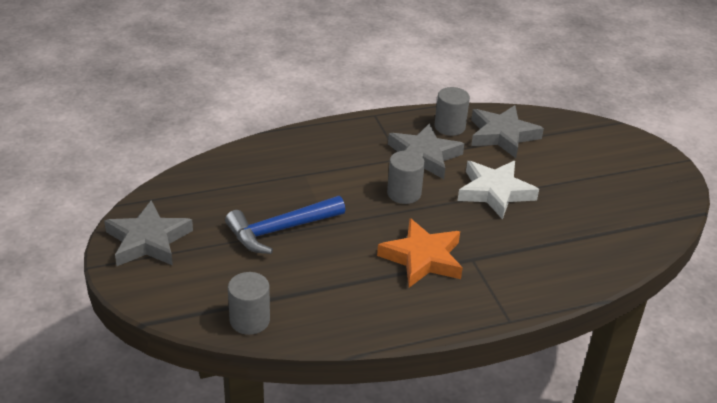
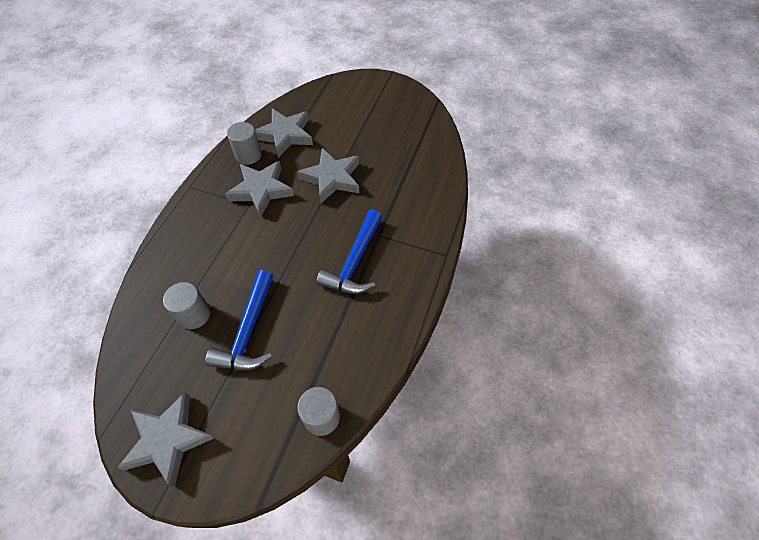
camera: 50 degrees left, 20 degrees up
orange star [377,218,463,288] -> blue hammer [316,209,382,294]
grey cylinder [387,151,425,204] -> grey cylinder moved to [163,282,210,329]
white star [458,161,539,220] -> grey star [297,148,359,203]

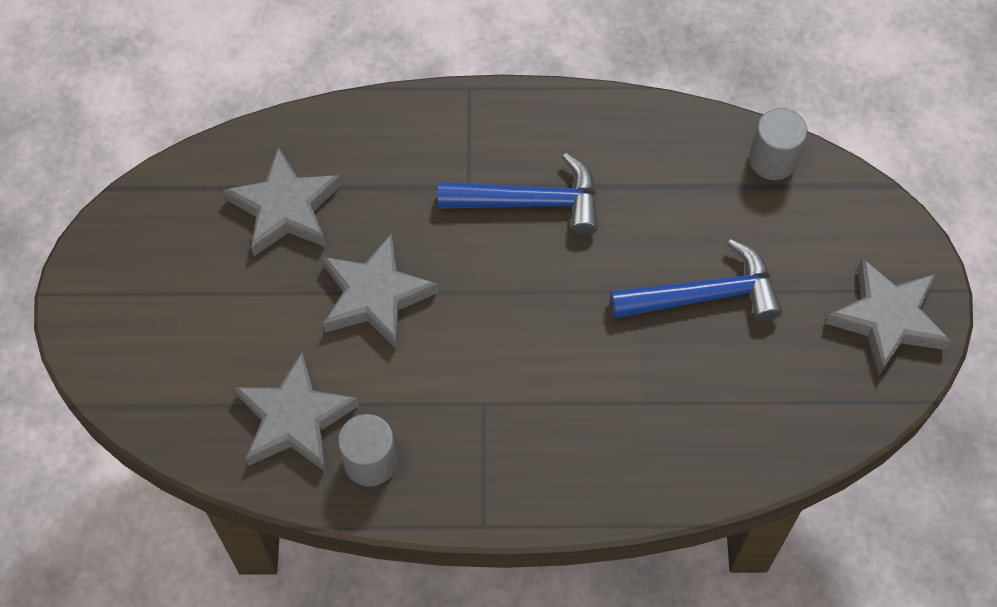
camera: 110 degrees left, 5 degrees up
grey cylinder [163,282,210,329] -> none
grey star [225,161,294,217] -> grey star moved to [224,147,342,256]

